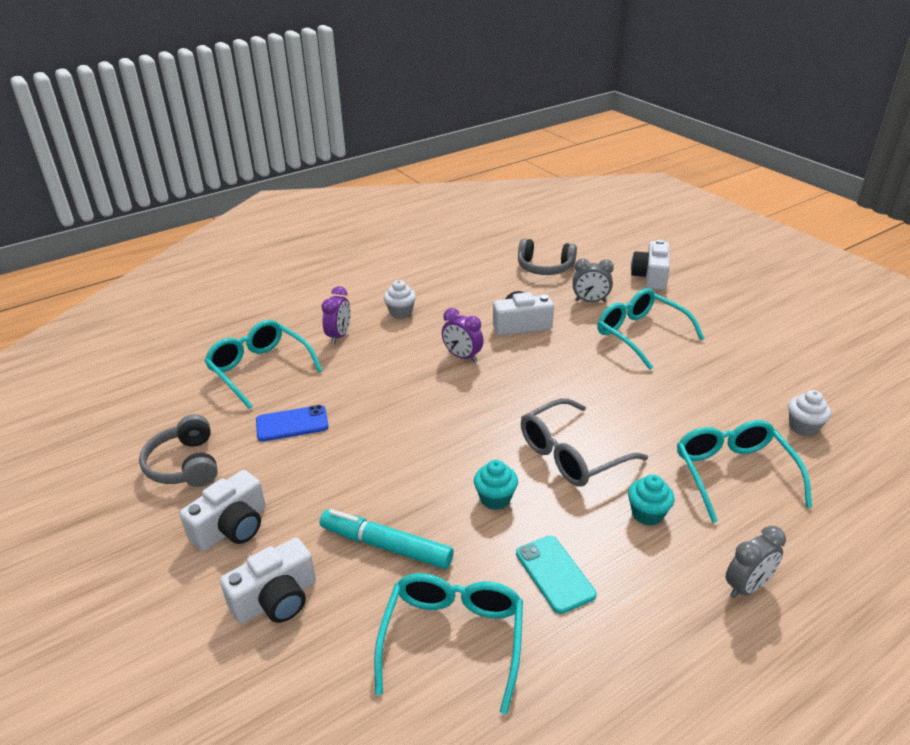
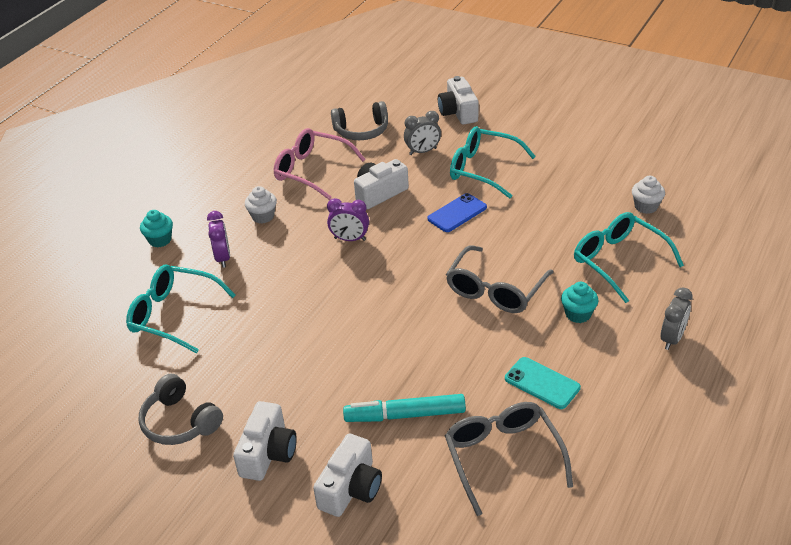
camera: 25 degrees left, 5 degrees up
blue phone [256,405,329,442] -> blue phone moved to [427,193,487,232]
turquoise glasses [374,573,523,714] -> grey glasses [445,402,573,516]
turquoise cupcake [474,460,518,510] -> turquoise cupcake moved to [140,210,173,248]
none -> pink glasses [274,128,366,200]

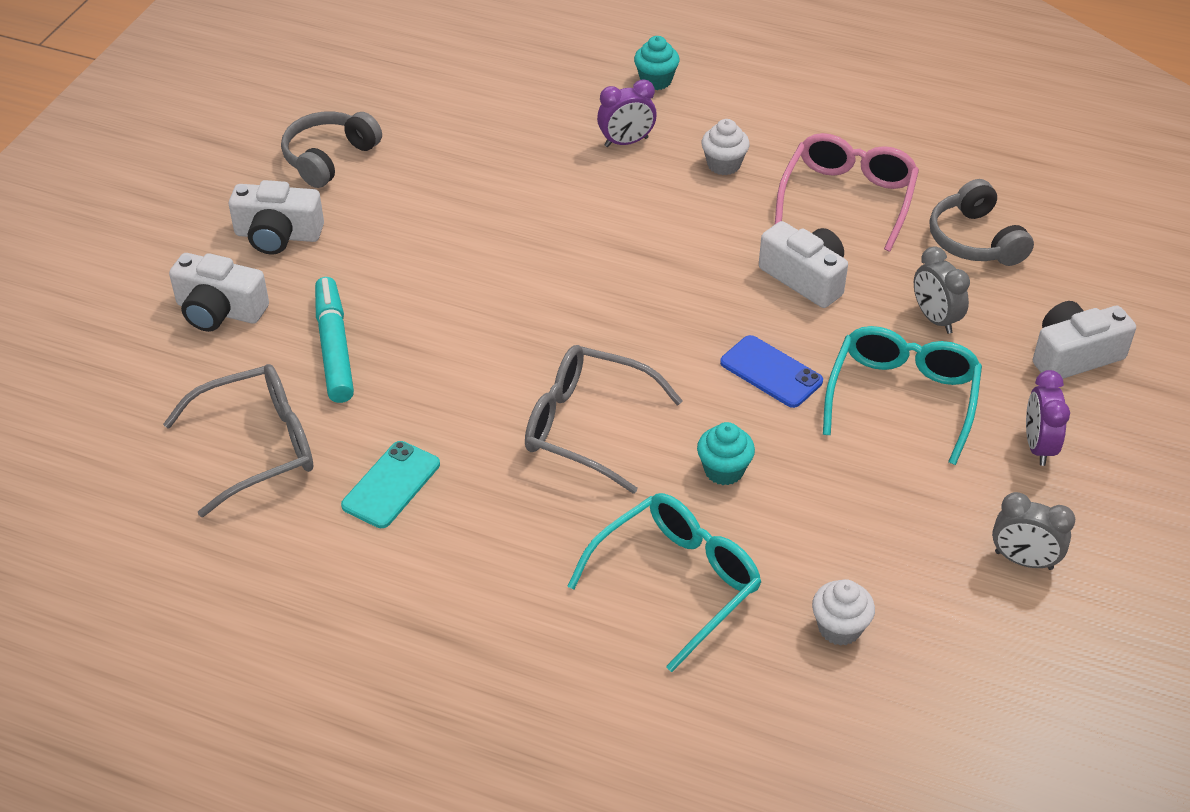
camera: 80 degrees right, 5 degrees up
turquoise glasses [126,265,236,353] -> none
purple clock [327,198,369,241] -> purple clock moved to [1026,370,1070,466]
turquoise cupcake [561,282,599,323] -> turquoise cupcake moved to [697,422,755,485]
grey clock [661,287,693,350] -> grey clock moved to [992,492,1075,570]

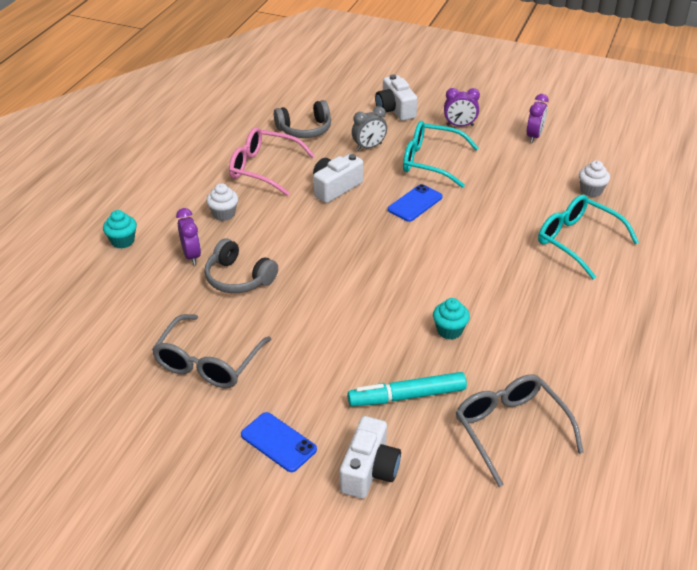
camera: 90 degrees left, 5 degrees down
white camera [229,180,324,254] -> blue phone [241,412,317,472]
grey headphones [281,111,382,188] -> grey headphones moved to [204,238,278,293]
turquoise phone [341,441,440,528] -> none
grey glasses [525,345,683,494] -> grey glasses moved to [152,314,271,388]
turquoise cupcake [697,422,755,485] -> turquoise cupcake moved to [433,298,470,340]
grey clock [992,492,1075,570] -> purple clock [527,94,549,143]

